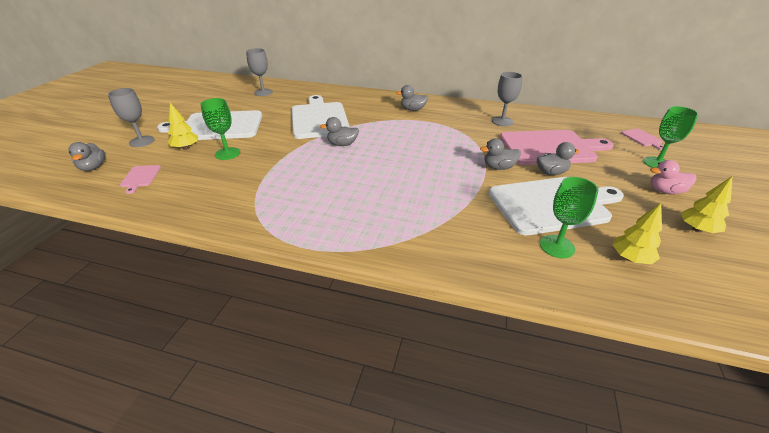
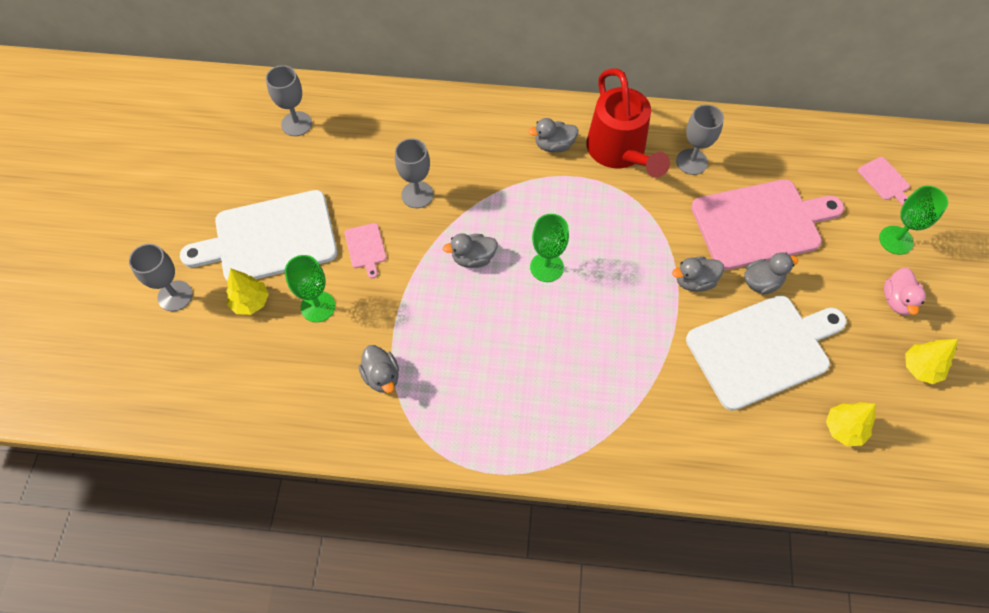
camera: 10 degrees left, 25 degrees up
grey duck [68,142,105,171] -> grey duck moved to [359,345,399,393]
pink cutting board [120,165,161,194] -> pink cutting board moved to [345,223,387,279]
white cutting board [291,95,350,139] -> grey goblet [395,138,434,208]
green goblet [540,177,599,258] -> green goblet moved to [530,214,569,282]
pink duck [650,160,696,194] -> pink duck turned 75 degrees counterclockwise [884,268,926,315]
none -> red watering can [586,68,670,178]

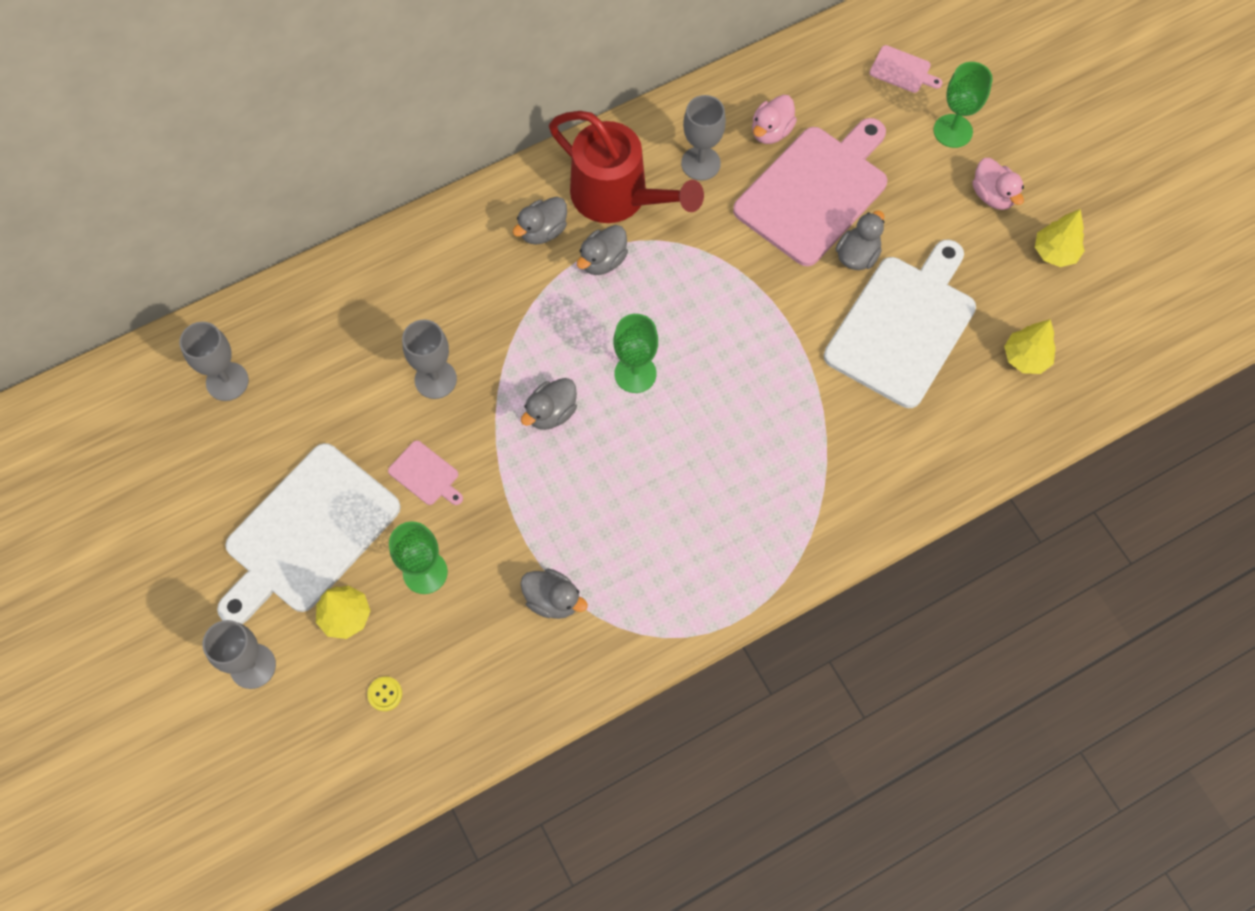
camera: 35 degrees left, 5 degrees up
grey duck [672,257,724,291] -> grey duck moved to [577,225,628,275]
none -> yellow button [367,676,402,711]
none -> pink duck [752,95,797,144]

